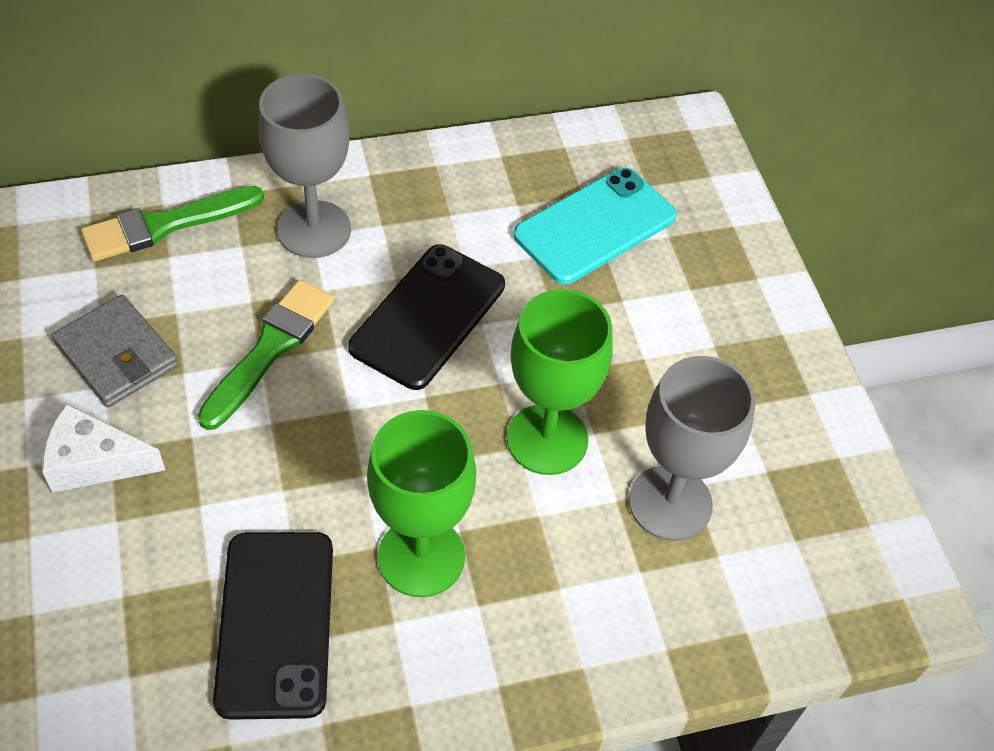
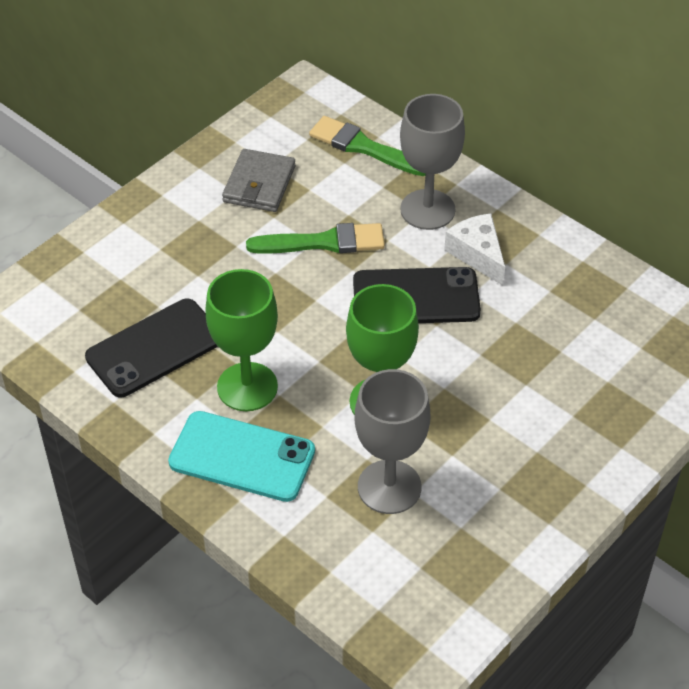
camera: 60 degrees right, 5 degrees down
white cheese [42,404,165,493] -> white cheese moved to [444,213,505,286]
turquoise phone [514,167,677,285] -> turquoise phone moved to [168,411,315,502]

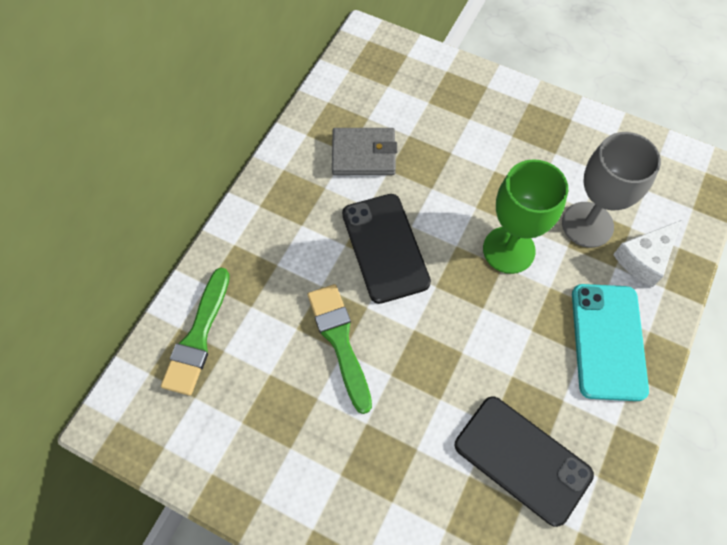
camera: 105 degrees left, 15 degrees up
green goblet [205,269,278,411] -> none
grey wallet [222,149,296,212] -> grey wallet moved to [332,128,397,175]
grey goblet [400,94,465,230] -> none
white cheese [444,213,505,286] -> white cheese moved to [613,220,682,287]

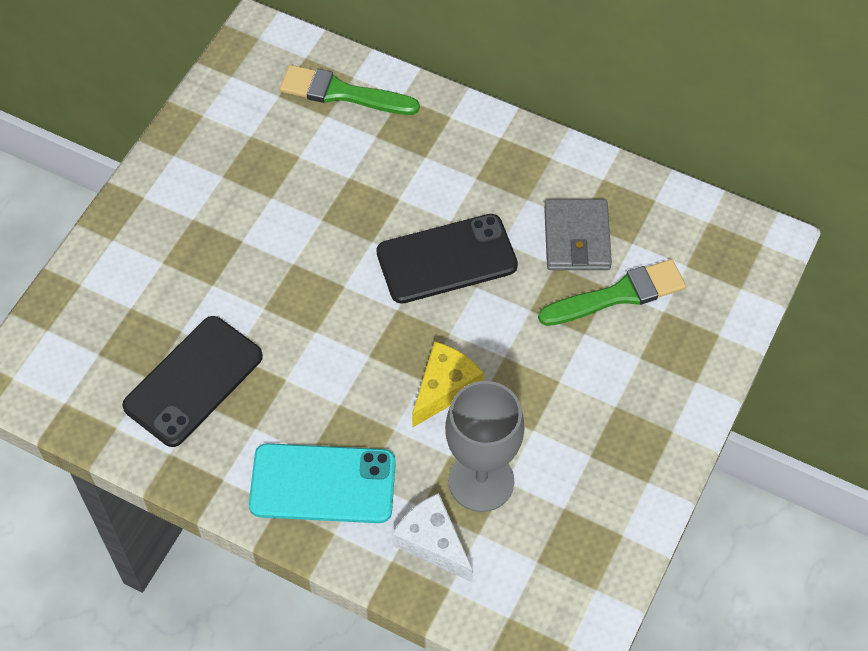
camera: 90 degrees right, 5 degrees down
green brush [308,284,372,414] -> green brush moved to [538,259,686,326]
green goblet [483,159,568,274] -> yellow cheese [412,341,484,427]

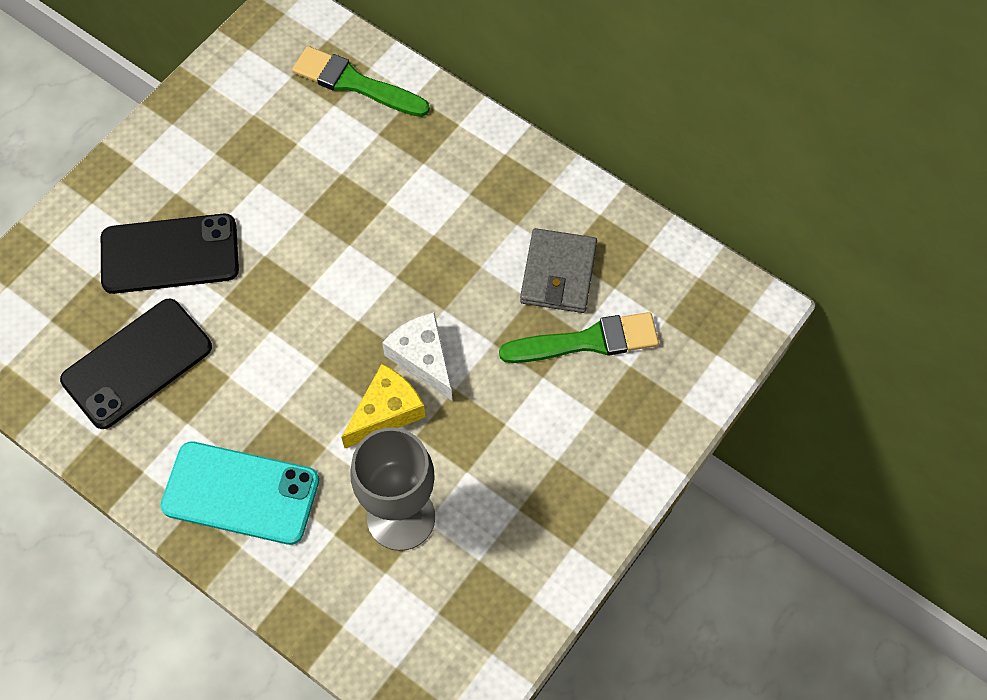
camera: 10 degrees right, 5 degrees up
black phone [376,214,518,304] -> black phone moved to [101,214,239,294]
white cheese [392,493,473,582] -> white cheese moved to [382,312,452,401]

